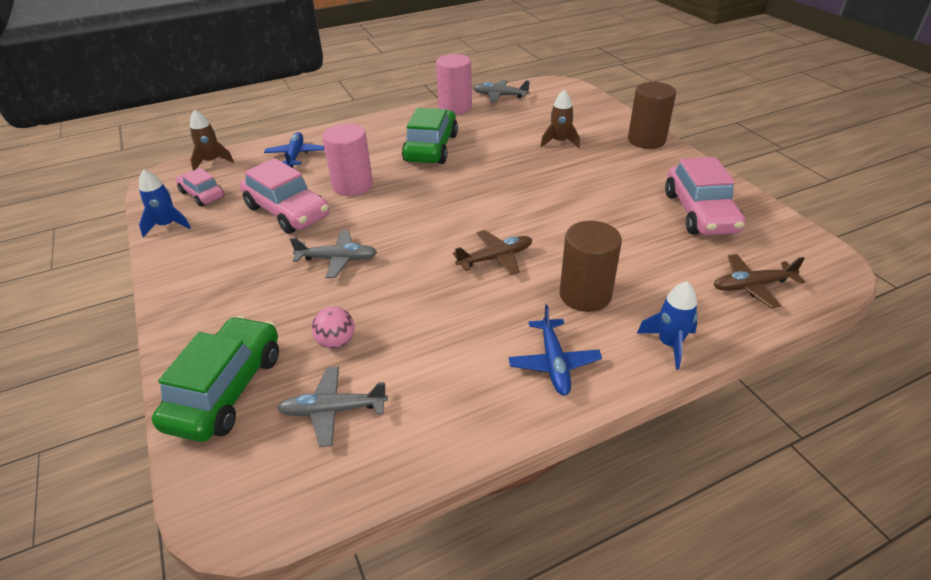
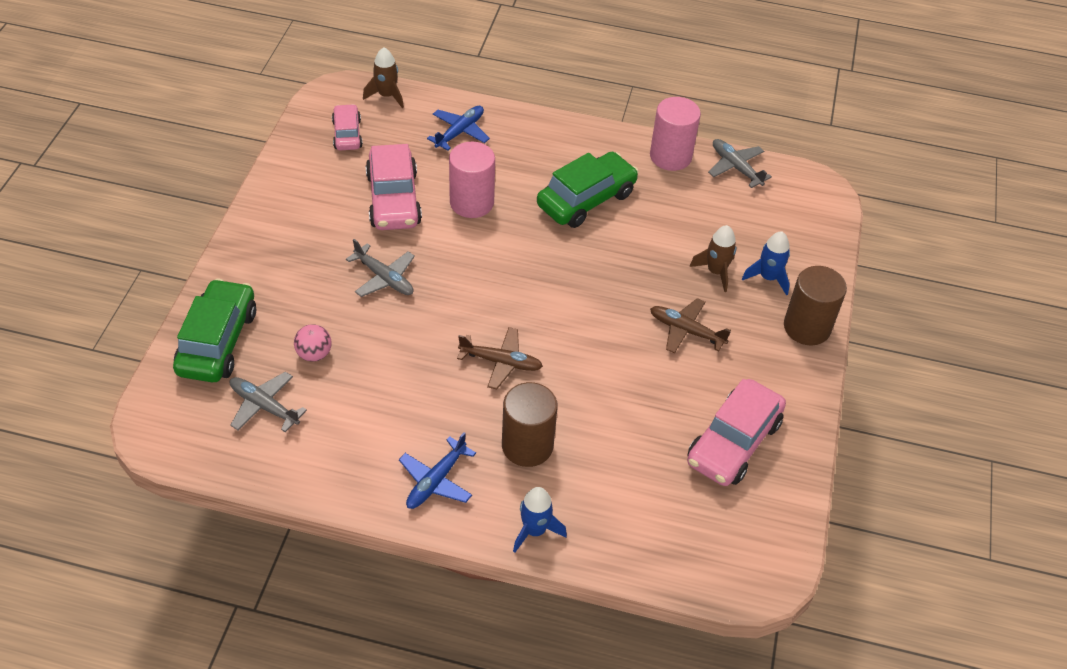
camera: 35 degrees right, 10 degrees up
blue rocket [139,169,191,237] -> blue rocket moved to [742,231,790,296]
green car [152,316,279,442] -> green car turned 45 degrees counterclockwise [173,279,256,382]
brown plane [714,254,805,308] -> brown plane moved to [650,298,731,353]

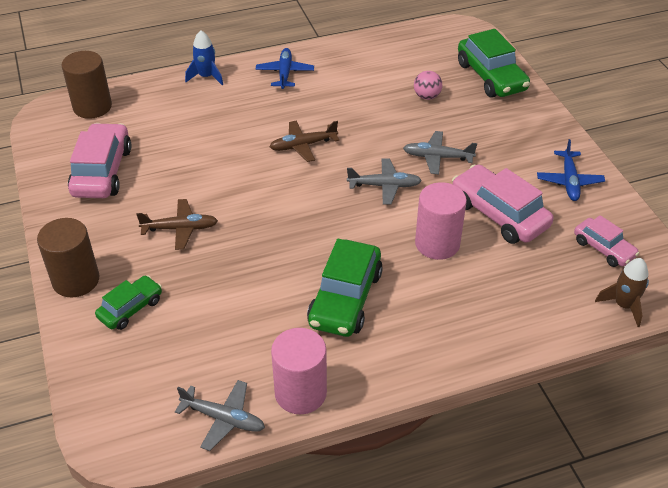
camera: 150 degrees right, 5 degrees down
grey plane [230,372,307,432] -> grey plane moved to [347,158,422,205]
blue plane [427,106,490,151] -> blue plane moved to [537,139,605,201]
brown cylinder [502,382,558,467] -> brown cylinder moved to [62,51,112,119]
brown rocket [689,225,737,292] -> none
blue rocket [742,231,790,296] -> green car [95,275,162,330]

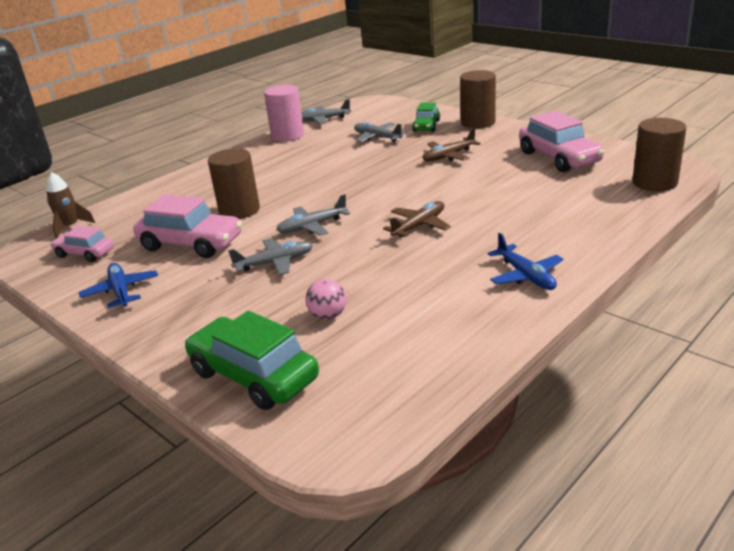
camera: 155 degrees right, 15 degrees down
blue rocket [185,30,223,85] -> none
green car [307,239,383,337] -> none
pink cylinder [415,182,467,260] -> brown cylinder [208,148,260,219]
none -> grey plane [354,122,407,142]

